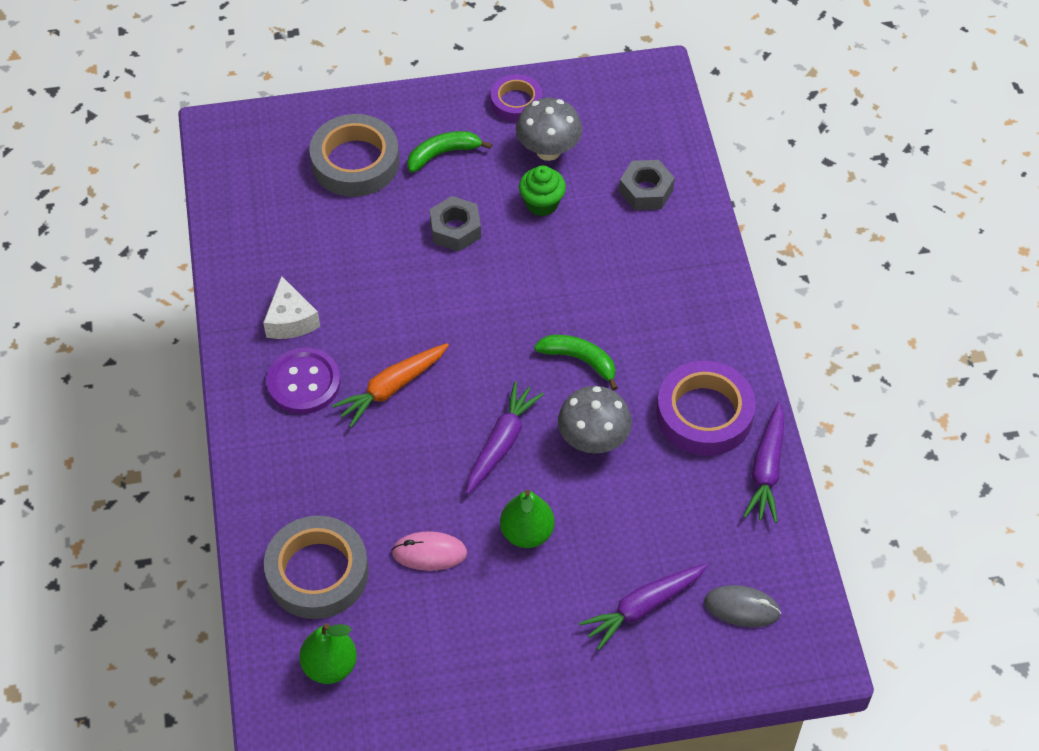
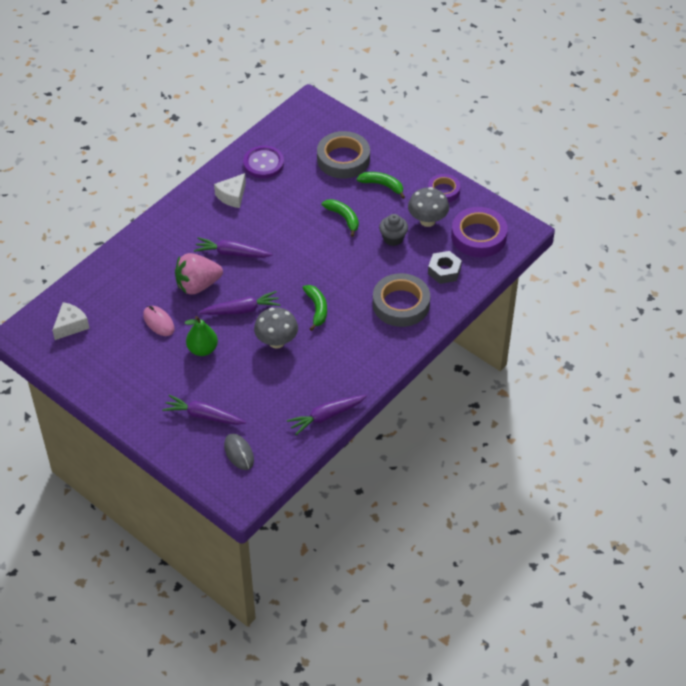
camera: 50 degrees right, 5 degrees down
grey tape [264,516,369,619] -> grey tape moved to [373,273,430,327]
purple button [266,348,341,414] -> purple button moved to [243,146,284,178]
green pear [299,623,357,684] -> white cheese [52,302,90,340]
orange carrot [332,343,449,427] -> purple carrot [194,237,273,258]
grey nut [430,196,481,251] -> green banana [322,199,359,237]
green cupcake [519,165,566,216] -> grey cupcake [379,214,408,246]
purple tape [657,361,756,456] -> purple tape moved to [451,207,508,257]
none -> pink strawberry [175,253,223,294]

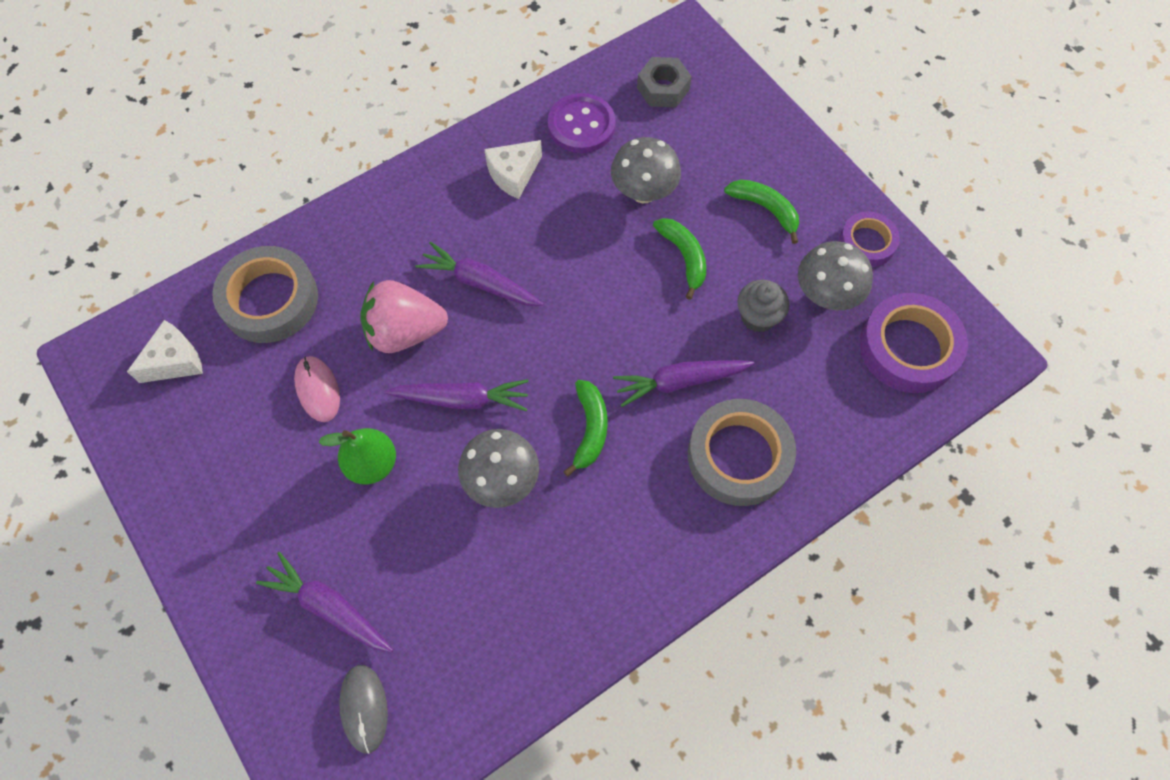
camera: 15 degrees right, 15 degrees up
purple carrot [287,395,367,435] -> purple carrot moved to [613,360,754,407]
grey tape [317,131,370,179] -> grey tape moved to [212,246,318,343]
grey nut [428,251,462,284] -> grey nut moved to [637,57,692,107]
none -> grey mushroom [611,137,681,203]

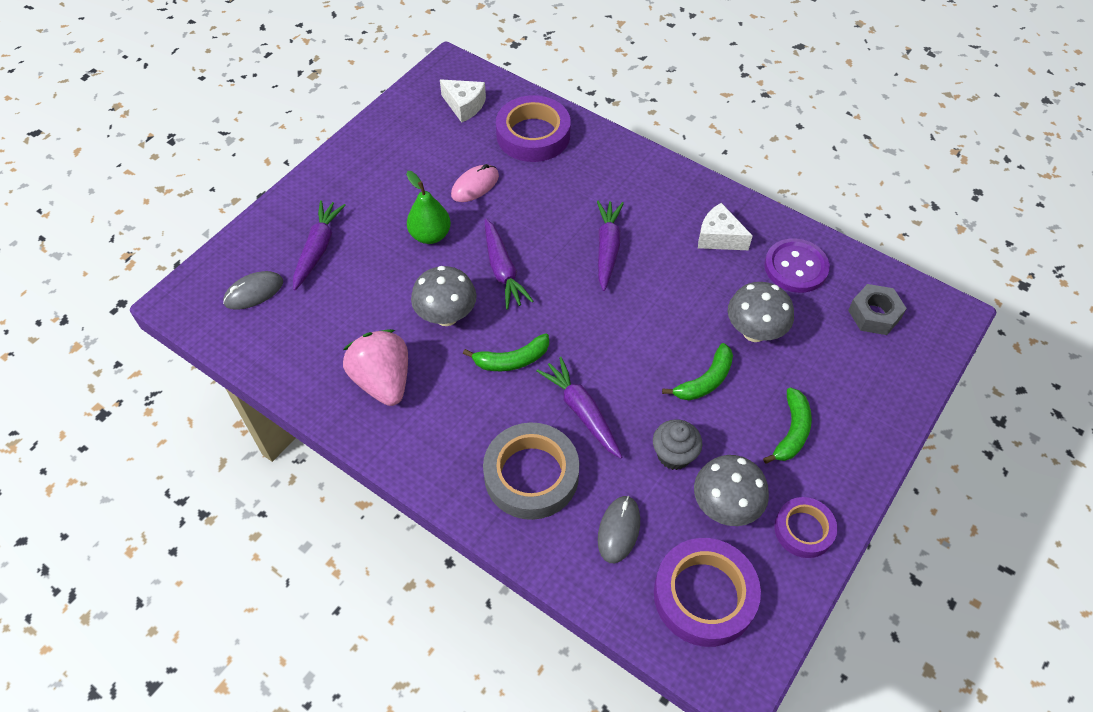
camera: 70 degrees right, 10 degrees down
grey tape [212,246,318,343] -> purple tape [496,95,571,162]
pink strawberry [360,280,448,353] -> pink strawberry moved to [343,329,408,406]
none -> grey mouse [598,496,640,563]

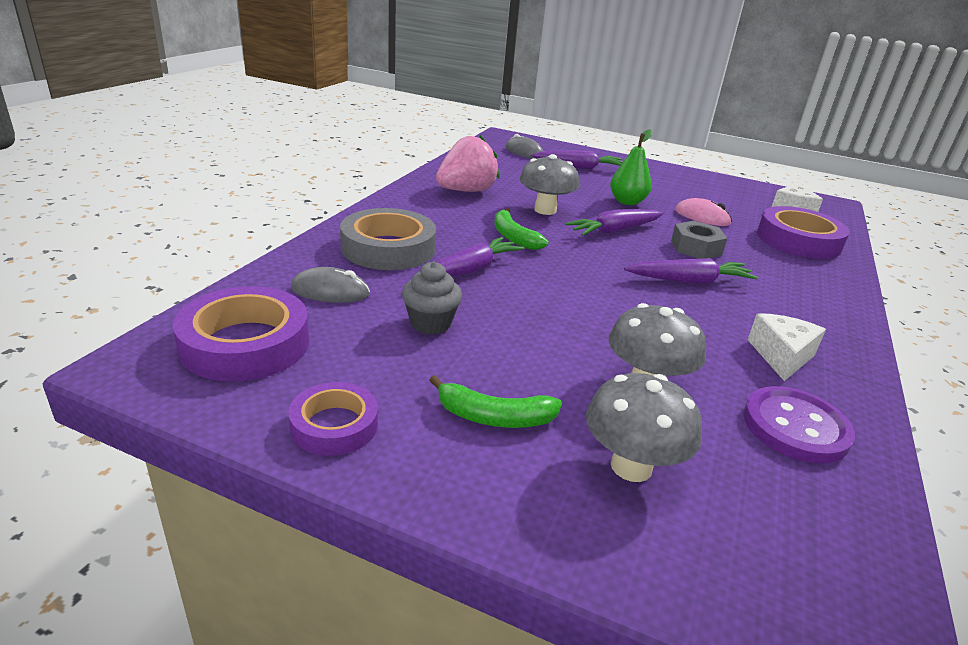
camera: 75 degrees right, 25 degrees down
green banana [662,343,733,400] -> none
grey mushroom [694,455,769,526] -> grey mushroom moved to [586,373,702,482]
grey nut [848,284,907,335] -> grey nut moved to [671,221,727,259]

